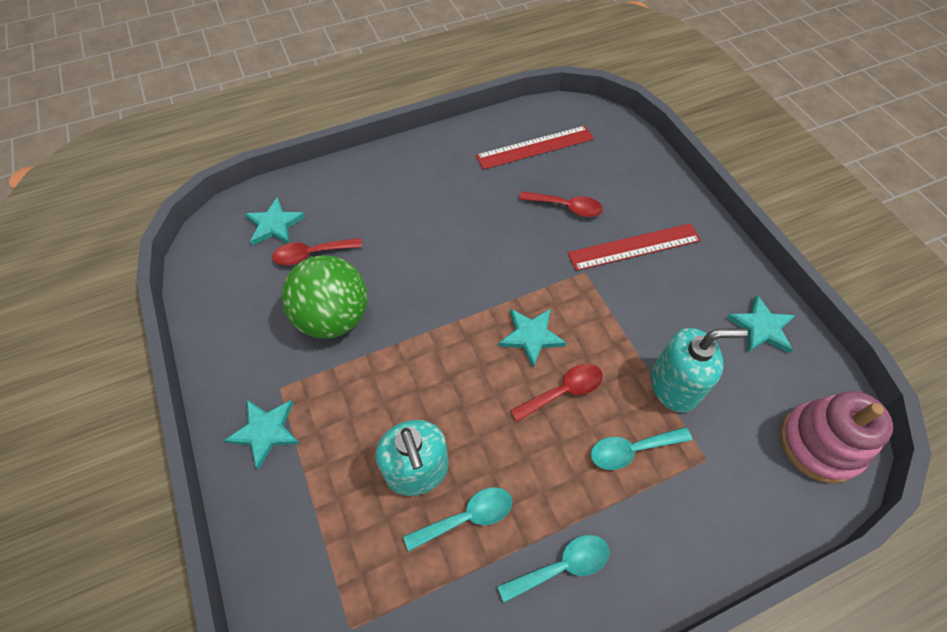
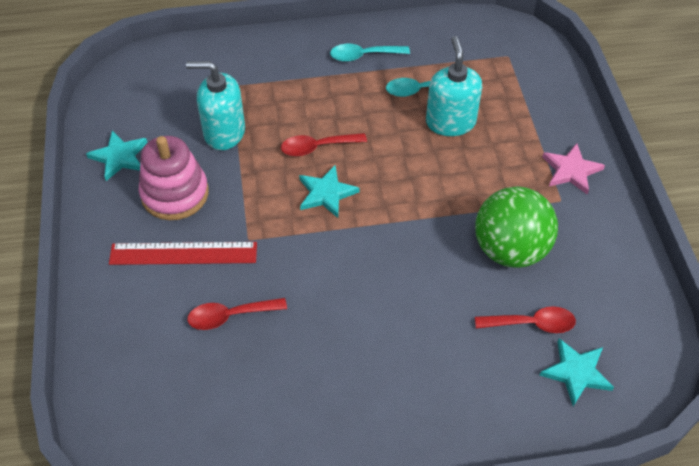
camera: 165 degrees left, 5 degrees down
turquoise star [224,400,300,470] -> pink star [542,143,605,194]
red ruler [476,126,594,170] -> none
red spoon [519,191,603,217] -> red spoon turned 45 degrees counterclockwise [187,298,287,330]
turquoise spoon [591,427,692,470] -> none
pink stacking toy [780,391,893,484] -> pink stacking toy moved to [139,136,209,220]

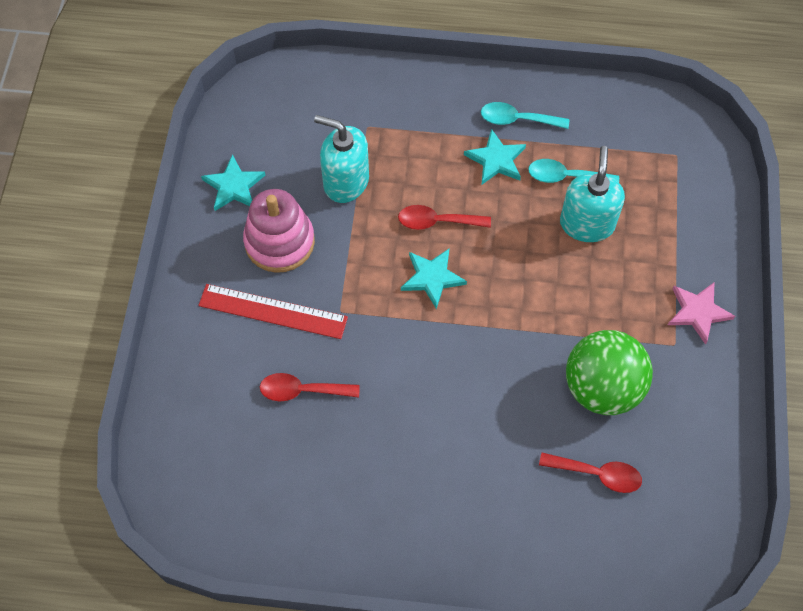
camera: 15 degrees right, 10 degrees up
turquoise star [539,338,614,406] -> turquoise star moved to [464,129,526,185]

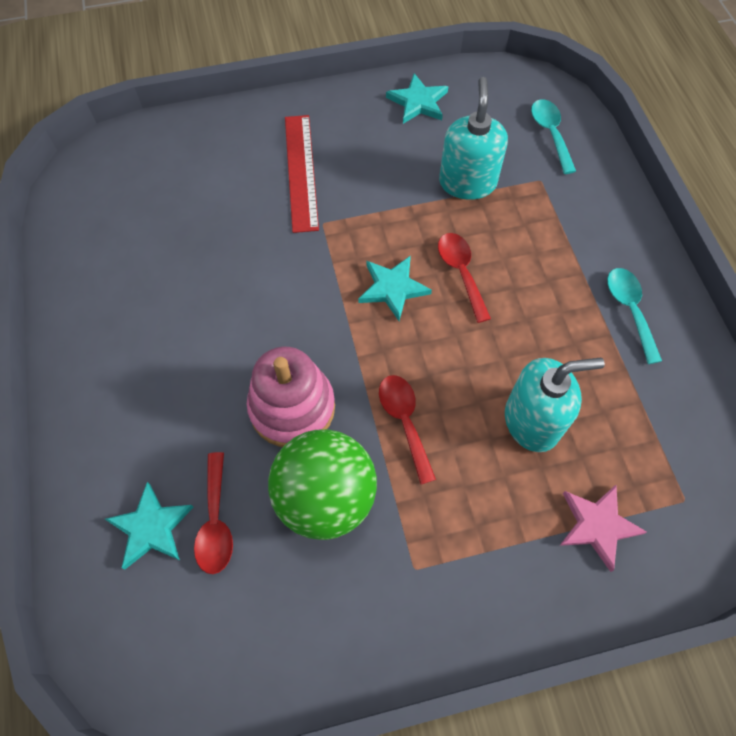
camera: 70 degrees right, 0 degrees up
pink stacking toy [243,189,315,273] -> pink stacking toy moved to [247,347,335,447]
red spoon [260,373,360,401] -> red spoon moved to [379,375,436,485]
turquoise star [464,129,526,185] -> turquoise star moved to [105,482,194,570]
turquoise spoon [528,159,619,183] -> turquoise spoon moved to [531,99,576,174]
pink star [668,283,735,345] -> pink star moved to [559,485,647,572]

